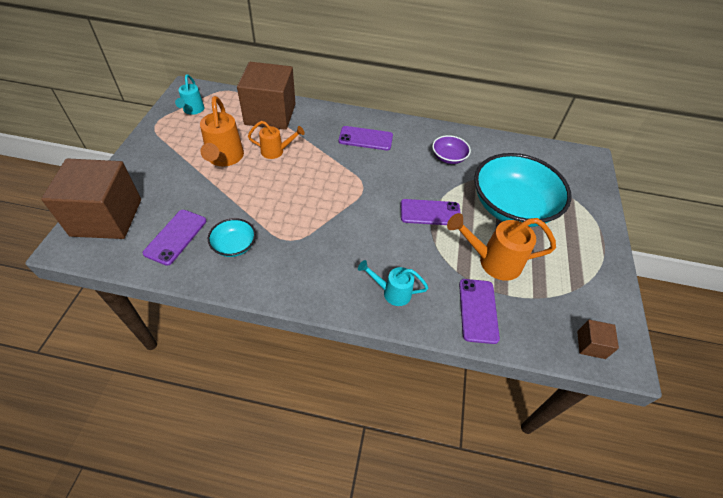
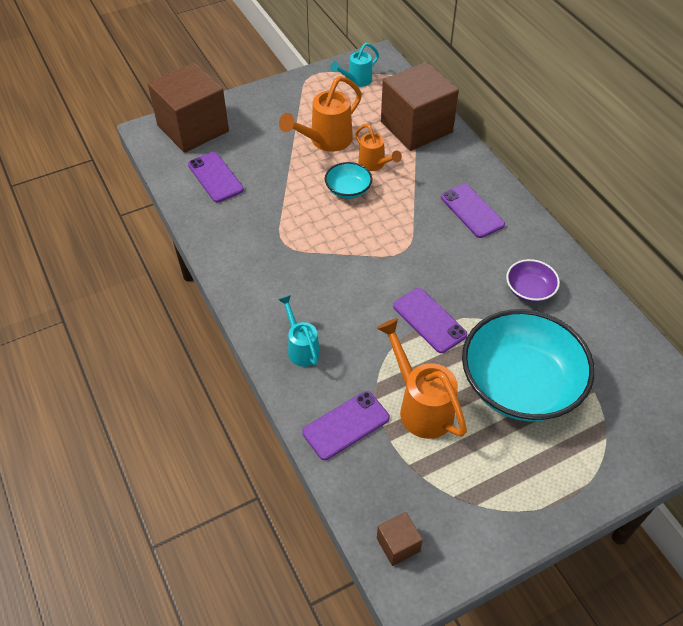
camera: 55 degrees right, 0 degrees up
purple phone [143,210,206,266] -> purple phone turned 75 degrees clockwise [188,152,244,202]
turquoise bowl [208,218,256,257] -> turquoise bowl moved to [325,162,372,199]

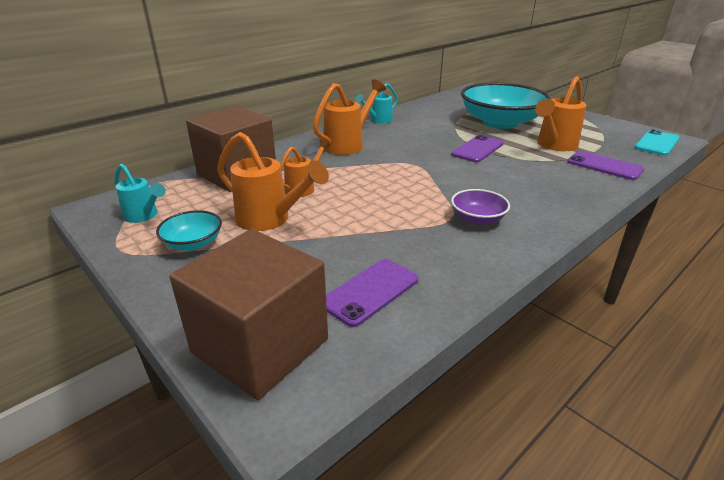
camera: 105 degrees left, 20 degrees down
turquoise watering can [278,295,320,367] -> turquoise watering can moved to [355,83,398,124]
turquoise bowl [325,162,372,199] -> turquoise bowl moved to [156,210,222,251]
brown cube [377,512,423,566] -> turquoise phone [635,129,680,156]
purple phone [441,184,505,238] -> orange watering can [313,79,386,155]
purple bowl [506,259,560,303] -> purple bowl moved to [451,189,510,225]

